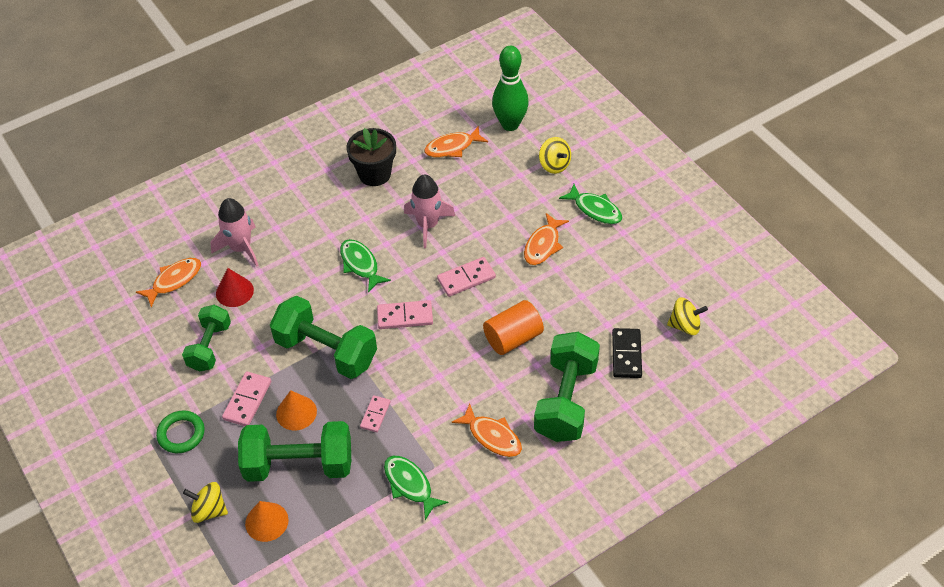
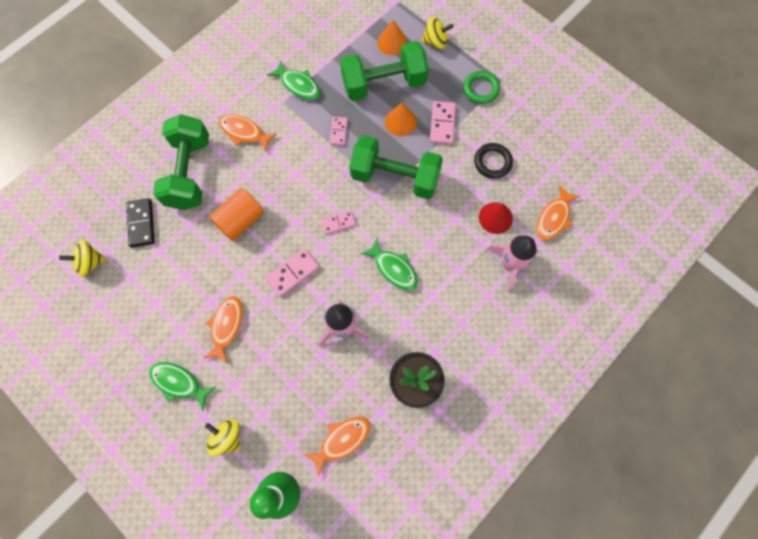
camera: 165 degrees right, 20 degrees up
green dumbbell [182,305,231,372] -> black ring [474,143,513,179]
pink domino [377,300,433,329] -> pink domino [321,211,356,234], size x0.66

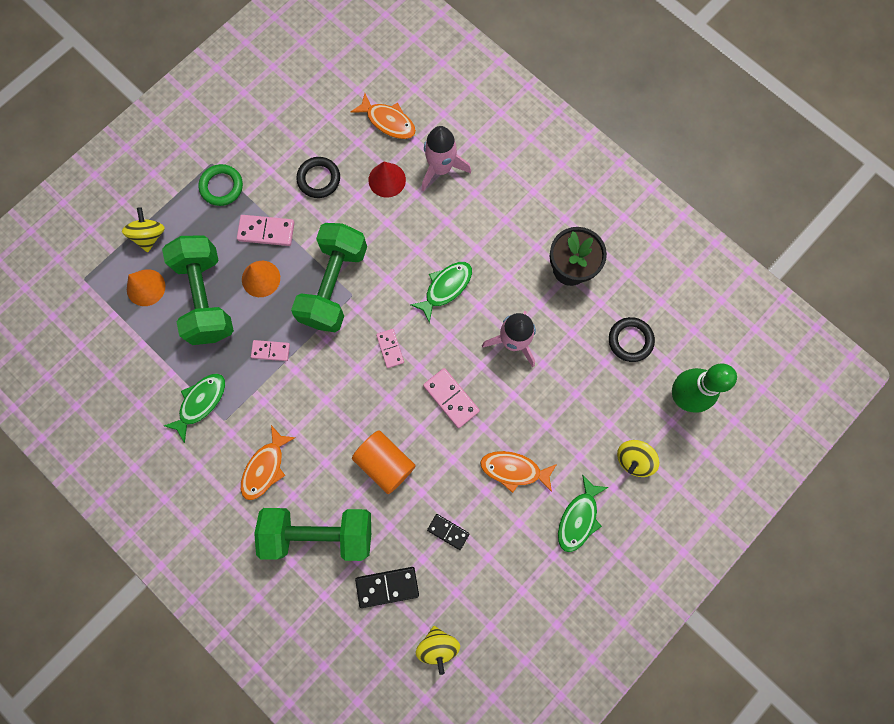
camera: 90 degrees left, 5 degrees up
orange fish [304,417,370,476] -> black ring [609,317,655,362]
none -> black domino [427,514,469,550]

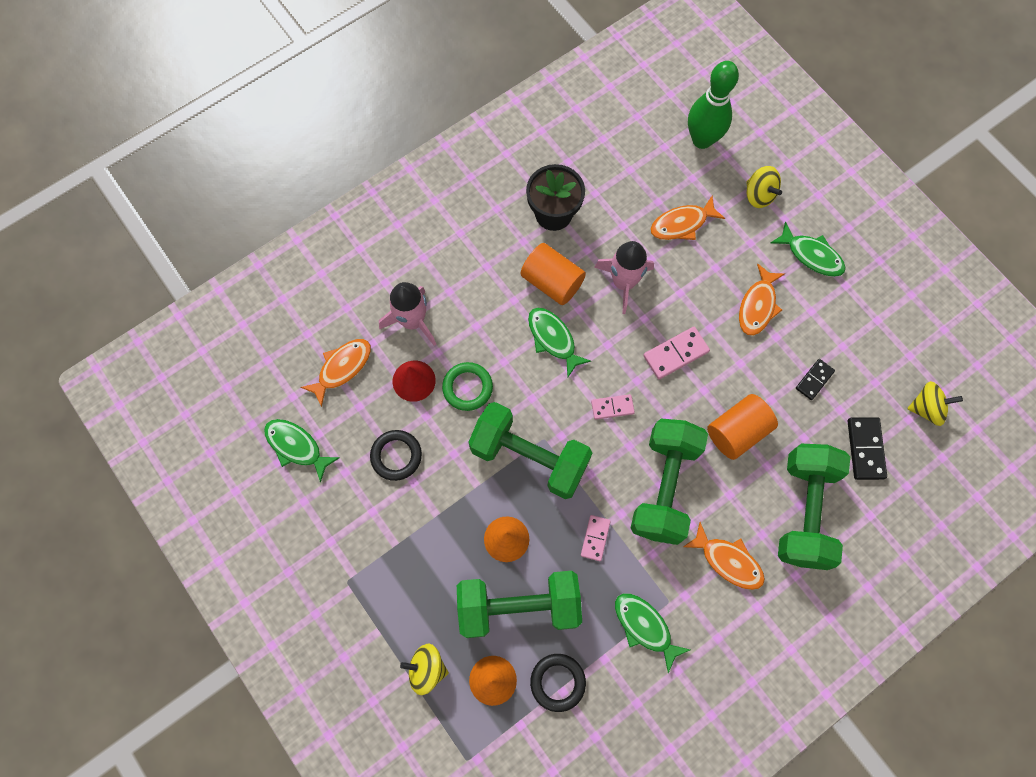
camera: 80 degrees left, 5 degrees down
green ring [199,164,243,206] -> green ring moved to [442,362,493,411]
pink domino [237,215,295,246] -> none
black ring [609,317,655,362] -> black ring moved to [530,654,586,712]
none -> green fish [264,419,340,483]
none -> orange cylinder [520,243,586,305]
none -> green dumbbell [631,418,708,545]
none -> orange fish [650,196,725,240]

